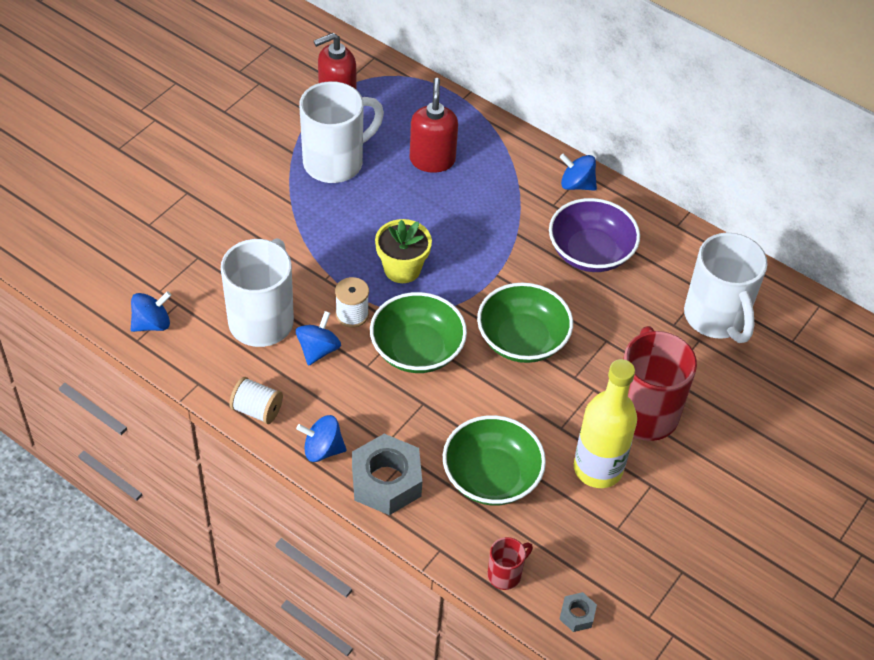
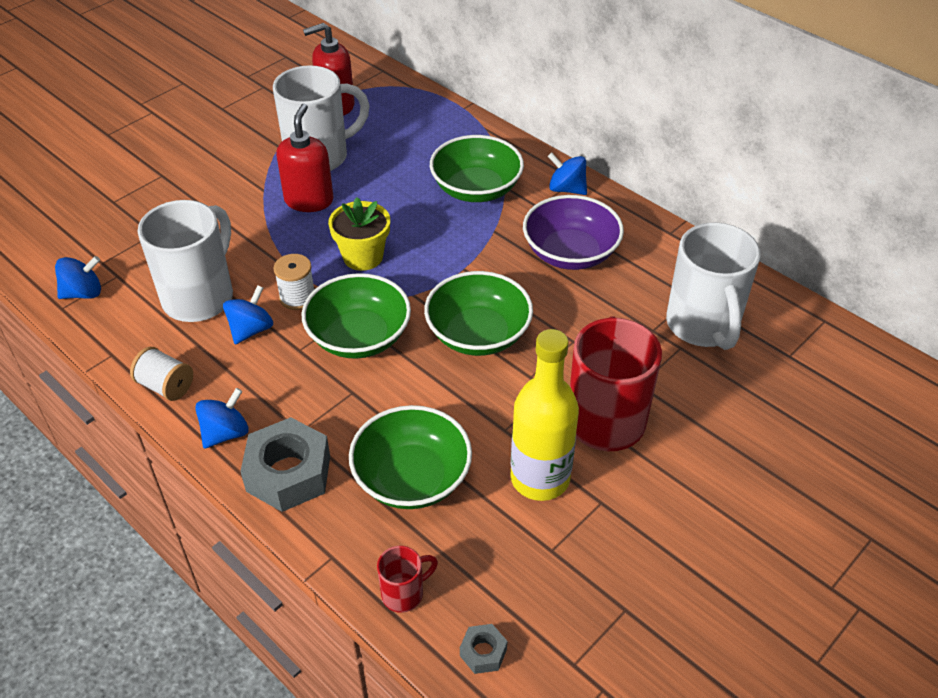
camera: 10 degrees right, 5 degrees down
blue spinning top [296,415,347,462] -> blue spinning top turned 120 degrees clockwise [195,388,249,449]
red soap dispenser [410,78,458,173] -> red soap dispenser moved to [276,104,334,212]
none -> green bowl [430,135,524,202]

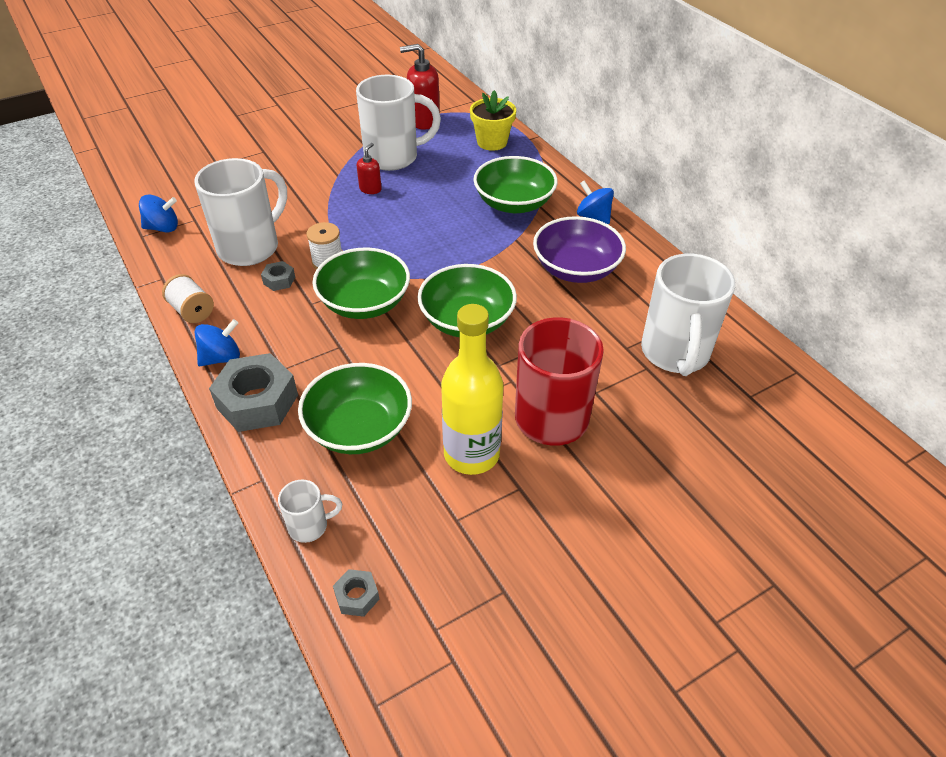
camera: 15 degrees right, 0 degrees up
blue spinning top [223,285,273,344] -> grey nut [261,261,295,291]
red soap dispenser [276,104,334,212] -> red soap dispenser [357,143,382,194], size x0.54
yellow flower pot [328,197,390,271] -> yellow flower pot moved to [470,90,516,151]
red mug [377,546,438,613] -> white mug [278,479,342,543]

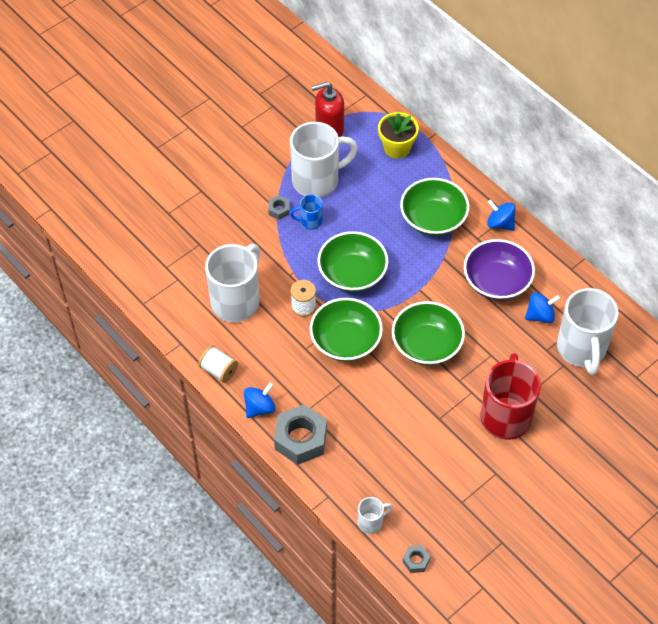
camera: 10 degrees left, 10 degrees up
blue spinning top [139,195,178,232] -> blue spinning top moved to [525,292,561,323]
grey nut [261,261,295,291] -> grey nut moved to [268,195,290,220]
green bowl [298,363,412,454] -> green bowl moved to [318,231,388,292]
red soap dispenser [357,143,382,194] -> blue mug [290,194,323,230]
yellow bottle [441,304,504,475] -> none

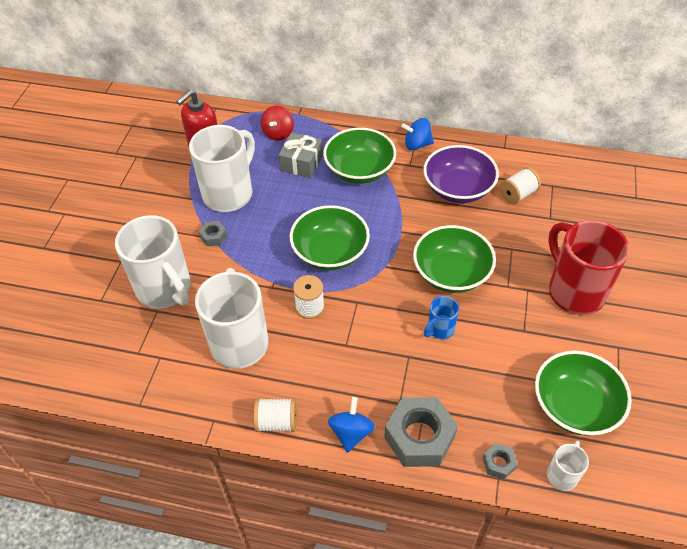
camera: 35 degrees left, 5 degrees down
blue mug [290,194,323,230] -> blue mug moved to [424,296,459,339]
green bowl [310,298,383,362] -> green bowl moved to [535,350,632,436]
yellow flower pot [378,112,419,159] -> red spinning top [261,106,294,141]
grey nut [402,546,431,573] -> grey nut moved to [483,443,518,480]
blue spinning top [525,292,561,323] -> white spool [500,167,541,204]
white mug [557,288,619,375] -> white mug moved to [115,215,191,309]
none -> grey gift [279,132,323,178]

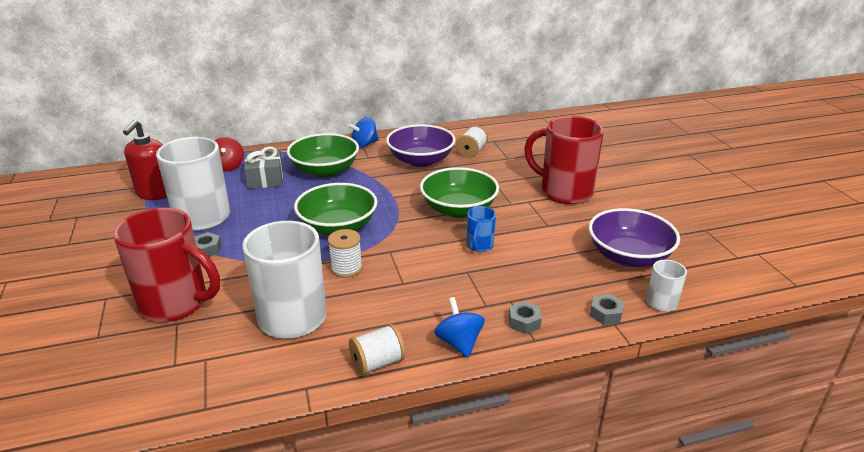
camera: 30 degrees left, 20 degrees down
white mug [115,215,191,309] -> red mug [113,208,220,322]
grey nut [384,397,458,467] -> grey nut [509,301,542,334], size x0.47
green bowl [535,350,632,436] -> purple bowl [589,208,680,267]

